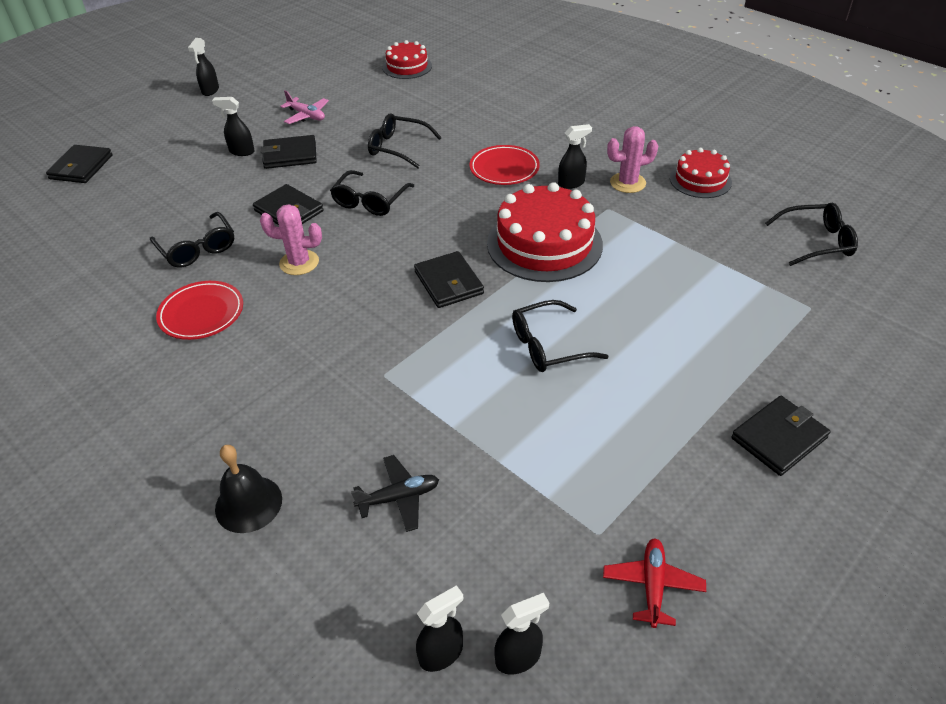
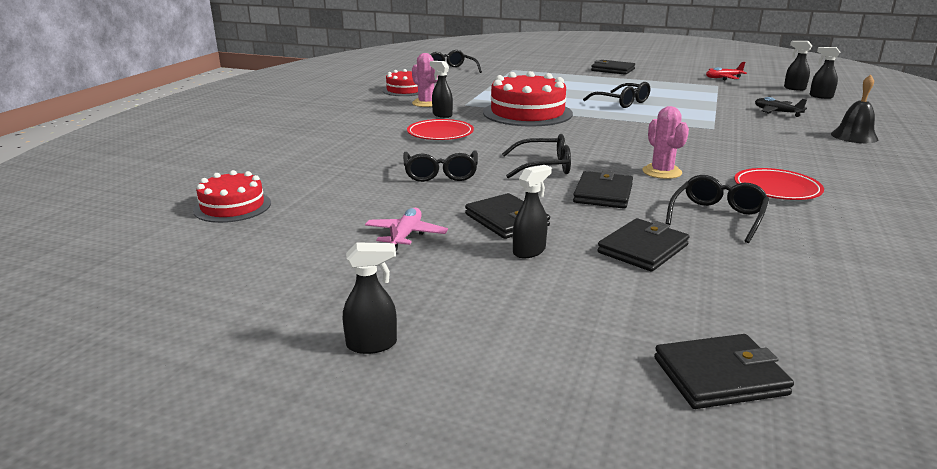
camera: 115 degrees left, 20 degrees down
black spray bottle [212,97,255,156] -> black spray bottle turned 120 degrees counterclockwise [513,165,552,258]
black wallet [414,251,484,308] -> black wallet moved to [597,218,689,272]

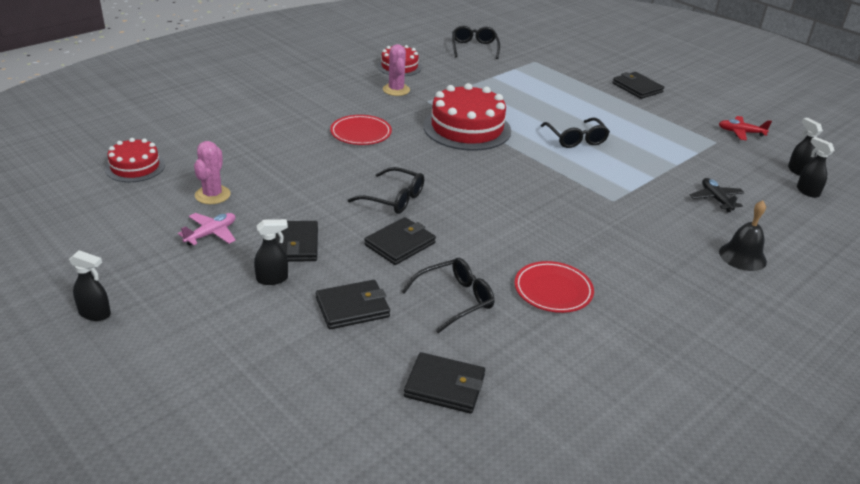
camera: 25 degrees right, 10 degrees up
black glasses [403,151,478,182] -> none
black spray bottle [430,61,453,118] -> none
pink cactus [642,106,689,179] -> pink cactus moved to [194,141,231,204]
black wallet [654,334,794,409] -> black wallet moved to [404,352,485,414]

